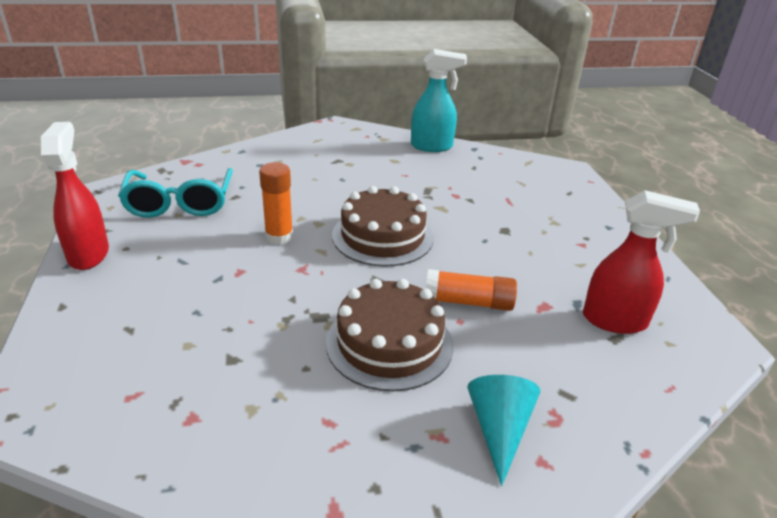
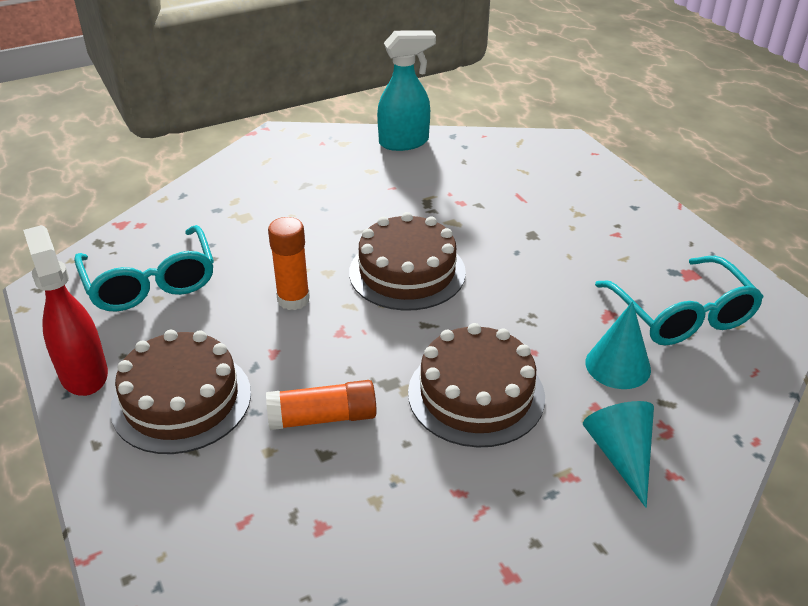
camera: 15 degrees left, 5 degrees up
orange glue stick [426,269,517,311] -> orange glue stick moved to [266,380,377,430]
red spray bottle [583,190,700,334] -> turquoise glasses [595,256,763,345]
none -> brown cake [110,330,251,454]
none -> turquoise cone [585,301,651,389]

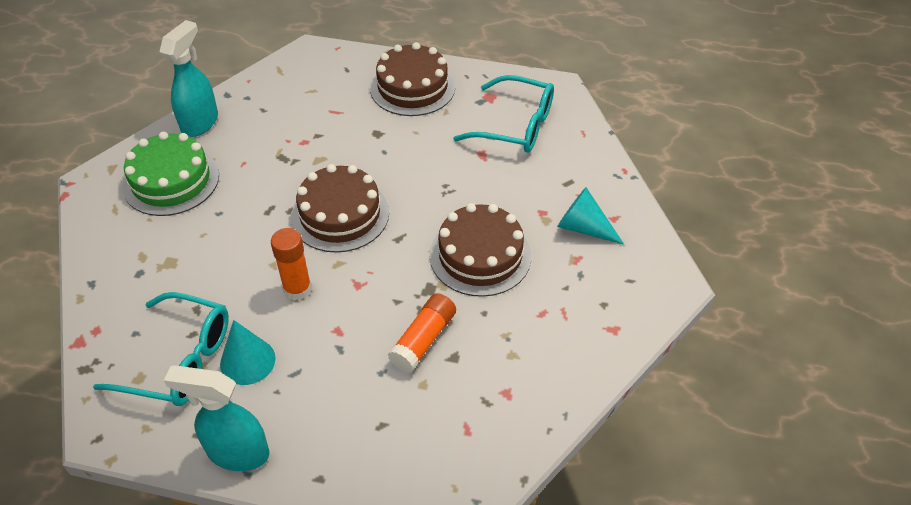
camera: 50 degrees left, 10 degrees up
red spray bottle [23,225,108,396] -> turquoise spray bottle [164,365,269,471]
brown cake [110,330,251,454] -> brown cake moved to [370,42,455,116]
turquoise cone [585,301,651,389] -> turquoise cone moved to [220,320,276,385]
none -> green cake [122,132,219,216]

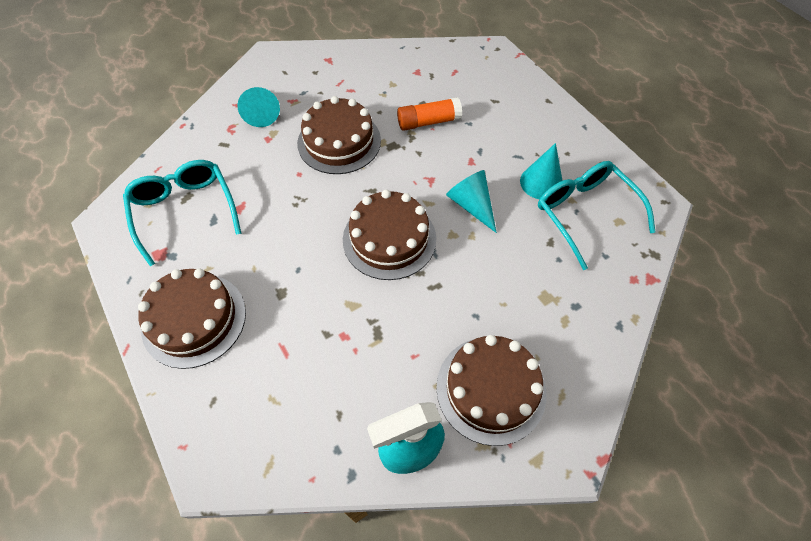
camera: 135 degrees left, 10 degrees up
green cake [122,132,219,216] -> brown cake [436,335,547,446]
turquoise spray bottle [164,365,269,471] -> none
orange glue stick [271,228,311,300] -> turquoise cone [446,170,497,233]

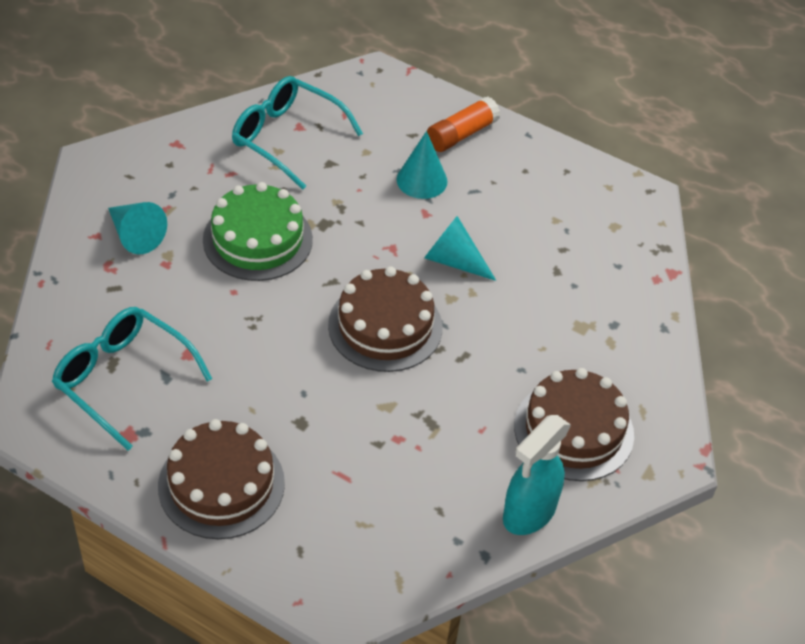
camera: 30 degrees left, 10 degrees down
brown cake [297,96,381,174] -> green cake [203,182,313,281]
orange glue stick [397,97,462,131] -> orange glue stick moved to [427,96,500,152]
turquoise cone [520,143,563,199] -> turquoise cone moved to [397,131,447,199]
turquoise glasses [538,161,656,270] -> turquoise glasses moved to [232,76,363,190]

